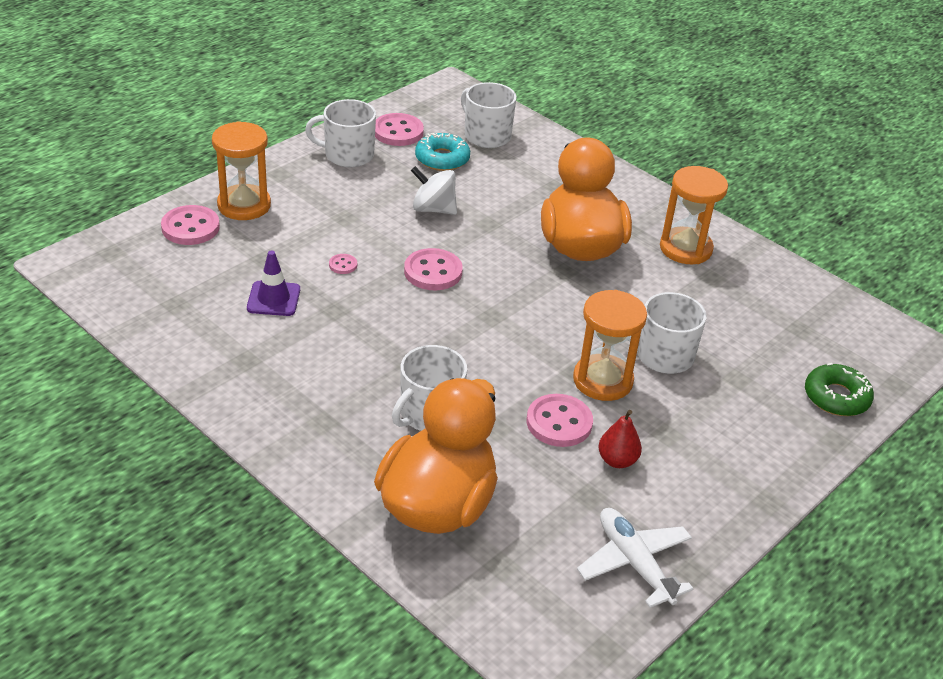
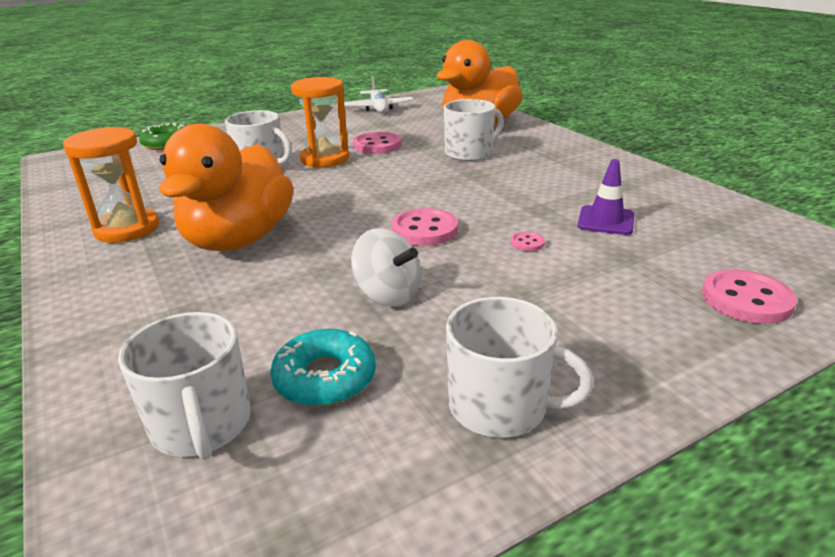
camera: 160 degrees left, 10 degrees down
orange hourglass [212,121,271,220] -> none
pink button [375,113,424,146] -> none
red pear [598,410,642,468] -> none

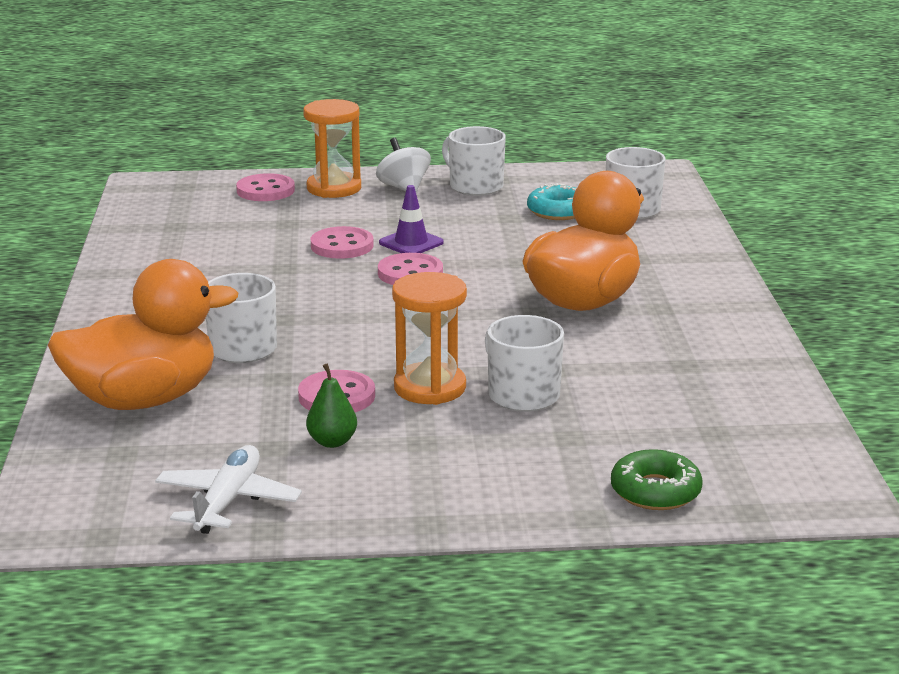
camera: 155 degrees left, 5 degrees down
orange hourglass [63,127,159,243] -> orange hourglass moved to [303,99,361,198]
white spinning top [351,228,421,307] -> white spinning top moved to [376,138,431,193]
pink button [511,232,545,251] -> pink button [311,226,374,259], size x2.06
purple traffic cone [577,159,634,235] -> purple traffic cone moved to [379,185,444,253]
none -> green pear [306,364,357,448]

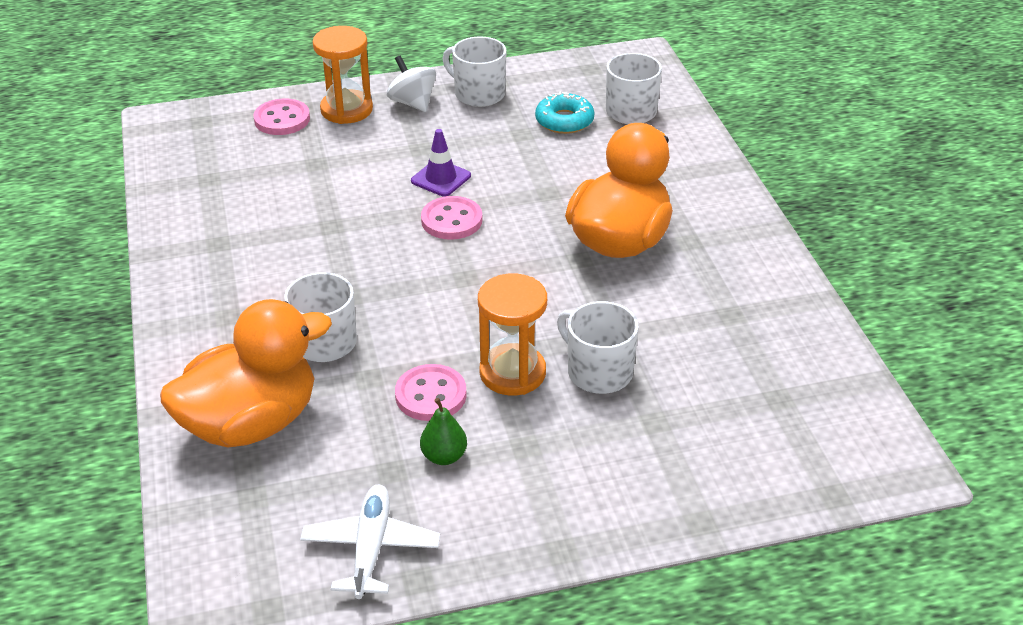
camera: 10 degrees left, 15 degrees up
pink button [311,226,374,259] -> none
green donut [611,449,703,510] -> none

